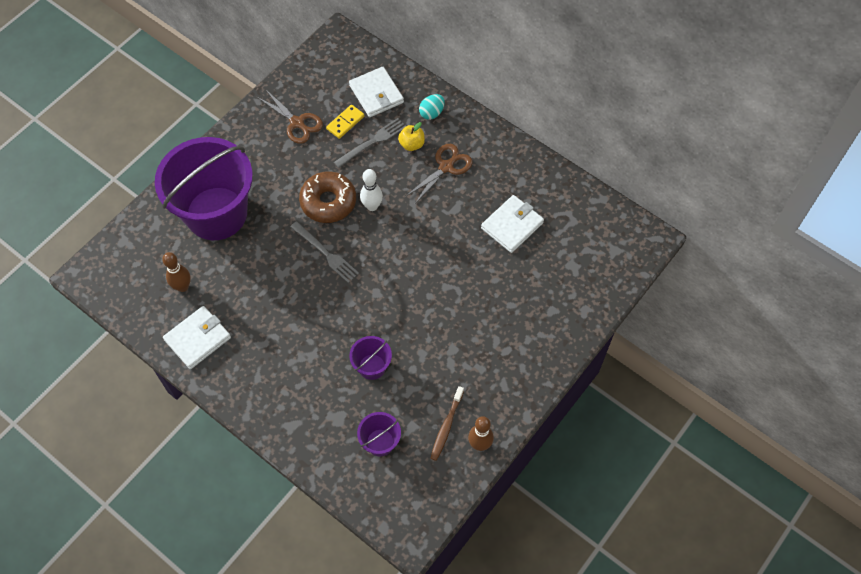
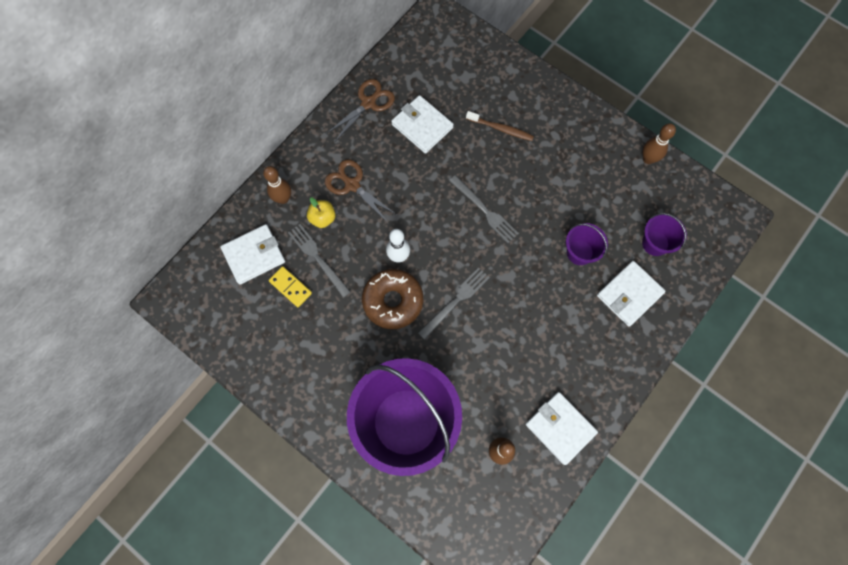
camera: 90 degrees left, 10 degrees up
brown scissors [257,89,323,144] -> brown scissors moved to [326,79,395,142]
turquoise egg [419,94,445,120] -> brown bowling pin [263,166,291,204]
brown toothbrush [431,386,464,461] -> brown toothbrush moved to [466,111,534,141]
none -> grey fork [449,175,519,243]
none -> white wallet [597,261,666,327]

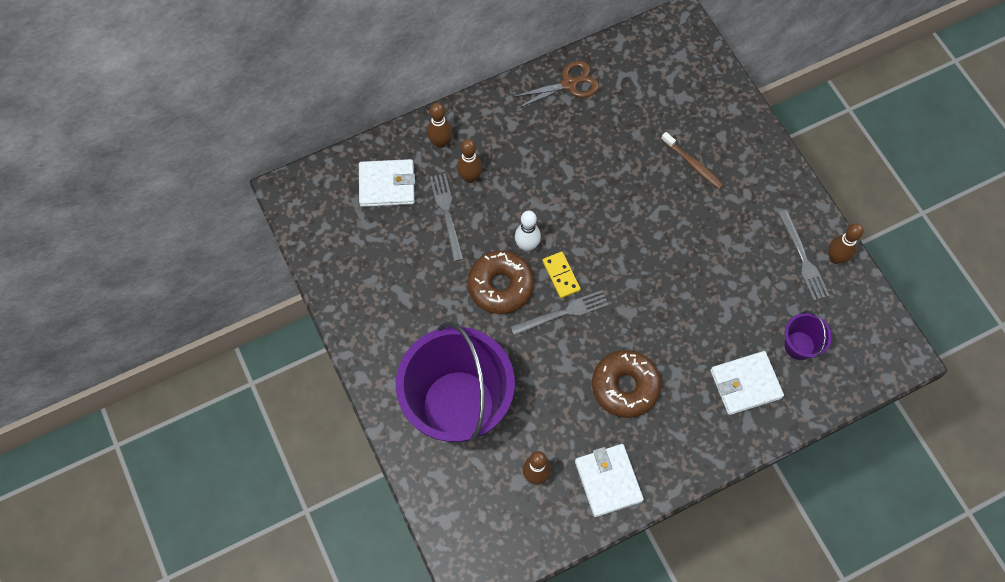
camera: 25 degrees right, 5 degrees down
yellow domino [269,266,312,307] -> yellow domino moved to [542,252,581,298]
yellow apple [307,197,336,228] -> brown bowling pin [457,139,482,183]
brown scissors [325,160,397,224] -> none
white wallet [391,95,454,154] -> none
grey fork [449,175,519,243] -> grey fork moved to [778,210,830,301]
purple bucket [566,223,608,265] -> none
none -> brown donut [592,350,661,418]

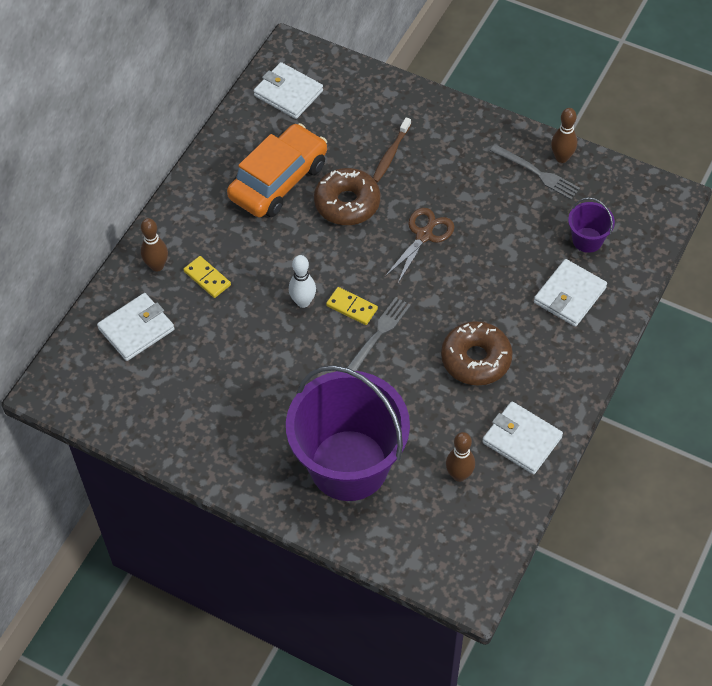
camera: 35 degrees left, 10 degrees down
grey fork [430,173,464,262] -> none
brown bowling pin [457,139,482,183] -> yellow domino [183,256,231,298]
brown donut [468,251,534,314] -> brown donut moved to [314,168,380,225]
brown scissors [512,61,599,109] -> brown scissors moved to [385,208,454,285]
brown toothbrush [661,132,723,189] -> brown toothbrush turned 105 degrees clockwise [373,117,411,183]
none -> orange car [227,123,327,217]
none -> white wallet [254,62,323,119]

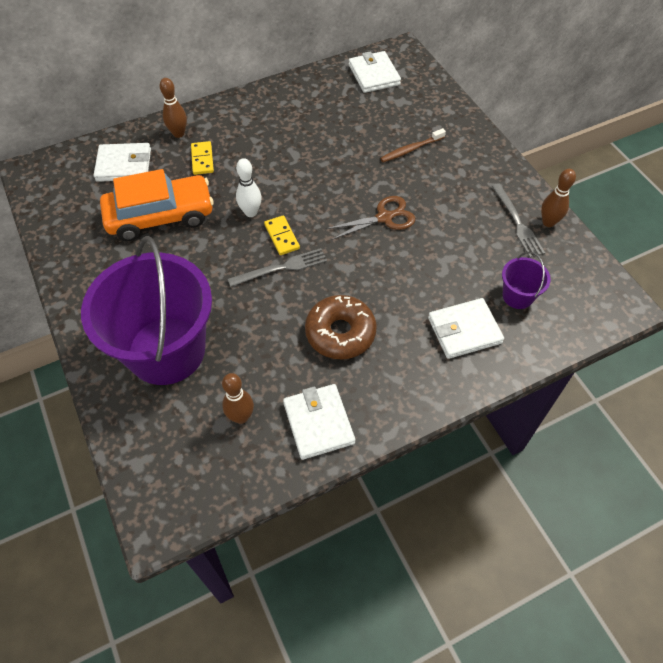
camera: 35 degrees right, 0 degrees up
orange car [227,123,327,217] -> orange car moved to [100,169,214,241]
brown donut [314,168,380,225] -> none

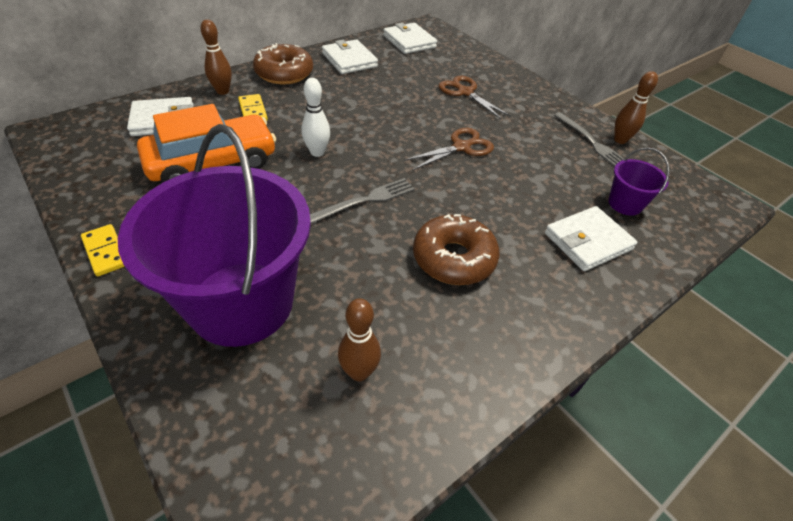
camera: 15 degrees left, 10 degrees down
yellow domino [264,215,300,255] -> yellow domino moved to [81,224,125,276]
white wallet [283,384,355,460] -> white wallet moved to [322,39,378,74]
brown toothbrush [380,128,446,162] -> brown scissors [439,76,511,120]
none -> brown donut [253,43,313,85]

